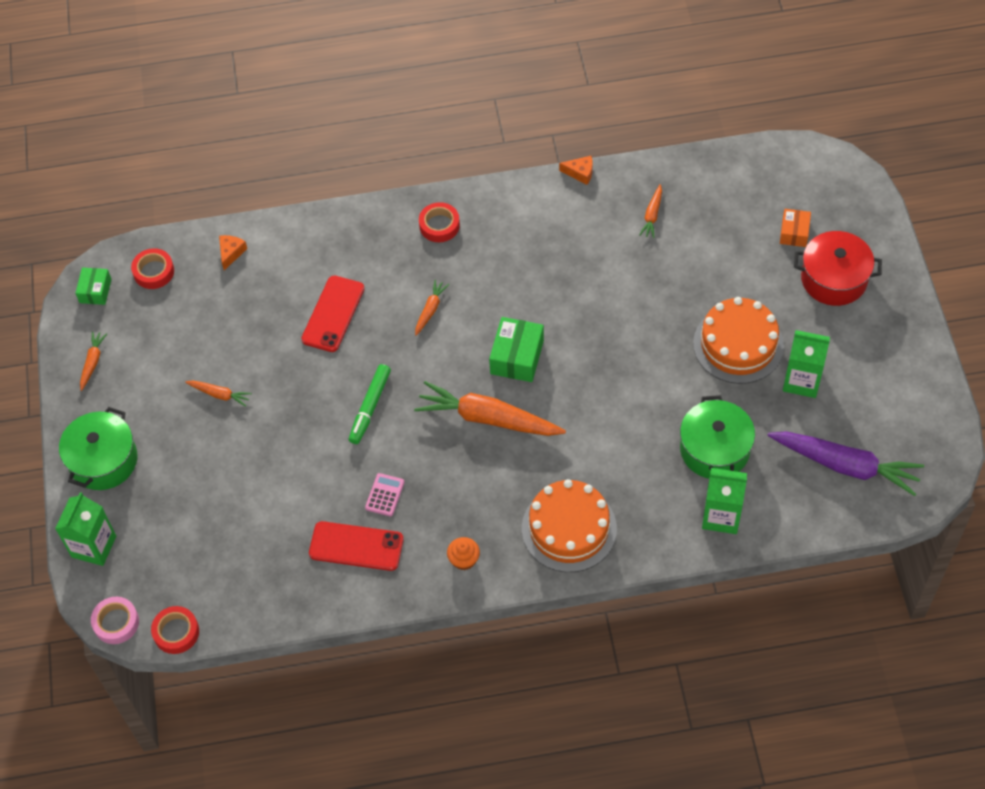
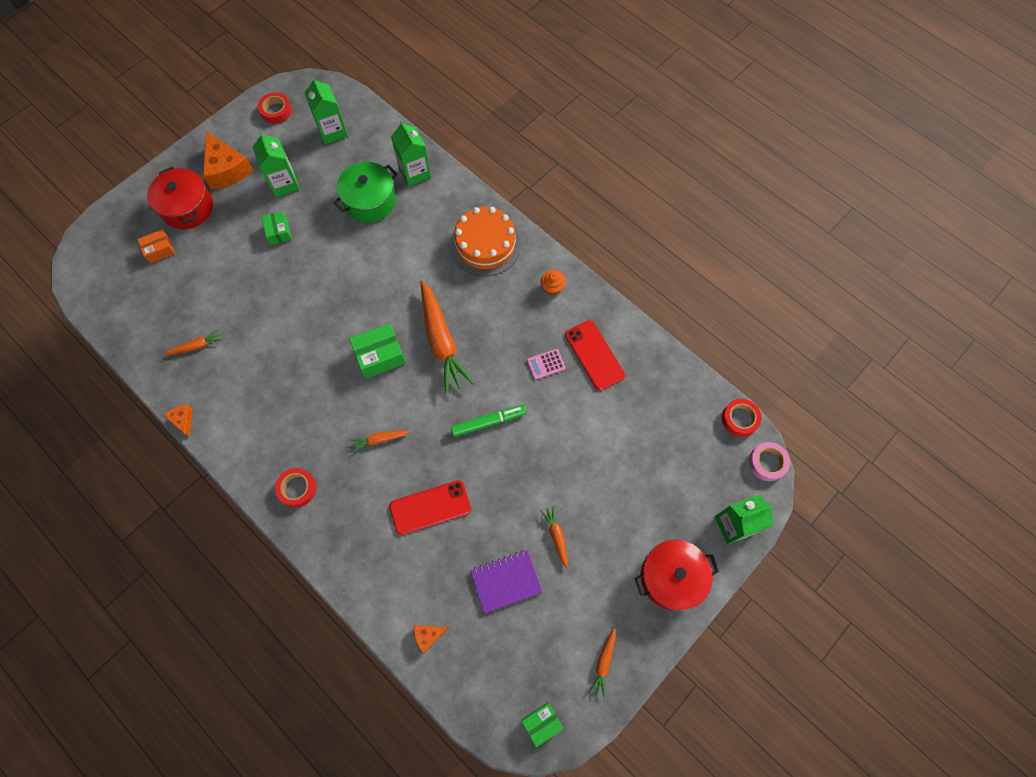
camera: 130 degrees left, 10 degrees up
green pot [59,407,138,490] -> red pot [635,540,719,611]
orange carrot [80,331,107,391] -> orange carrot turned 45 degrees counterclockwise [589,627,616,698]
red tape [131,248,174,289] -> red tape moved to [258,92,292,124]
orange cake [693,297,784,384] -> green box [262,211,292,245]
purple carrot [767,431,924,496] -> green carton [304,77,348,144]
none -> orange cheese [203,131,253,189]
none -> purple notebook [470,550,542,613]

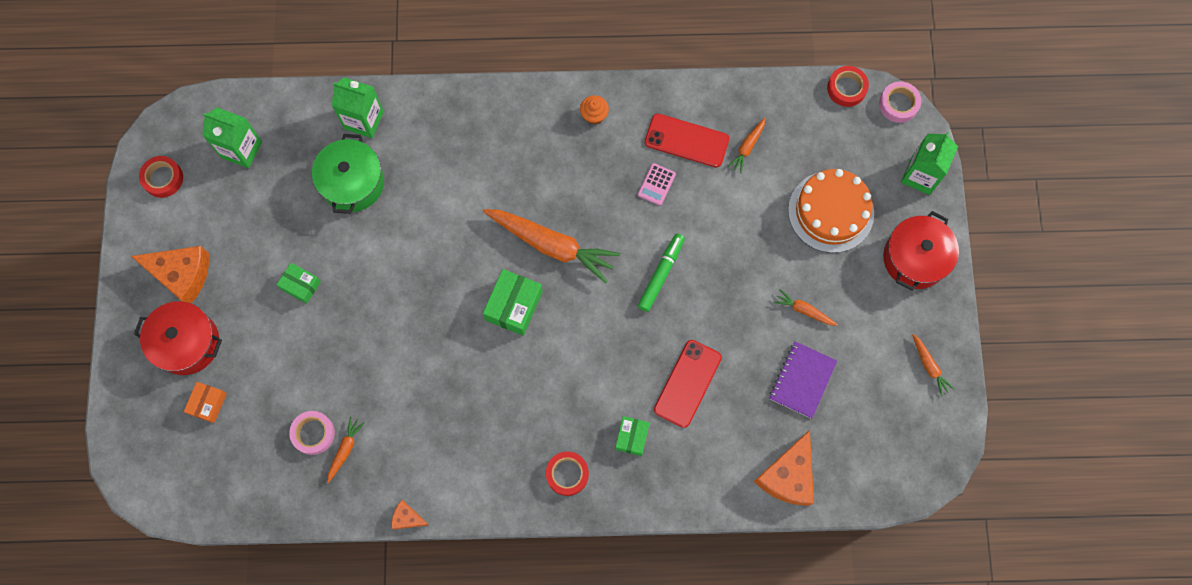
camera: 45 degrees left, 5 degrees up
green carton [253,132,300,197] -> none
orange carrot [350,431,410,452] -> orange carrot moved to [728,117,765,173]
orange cheese [414,625,449,653] -> orange cheese [754,430,814,506], size x2.02
orange cake [450,207,521,276] -> orange cake moved to [788,169,874,253]
green box [522,702,564,747] -> green box moved to [615,416,650,456]
none -> pink tape [289,411,335,455]

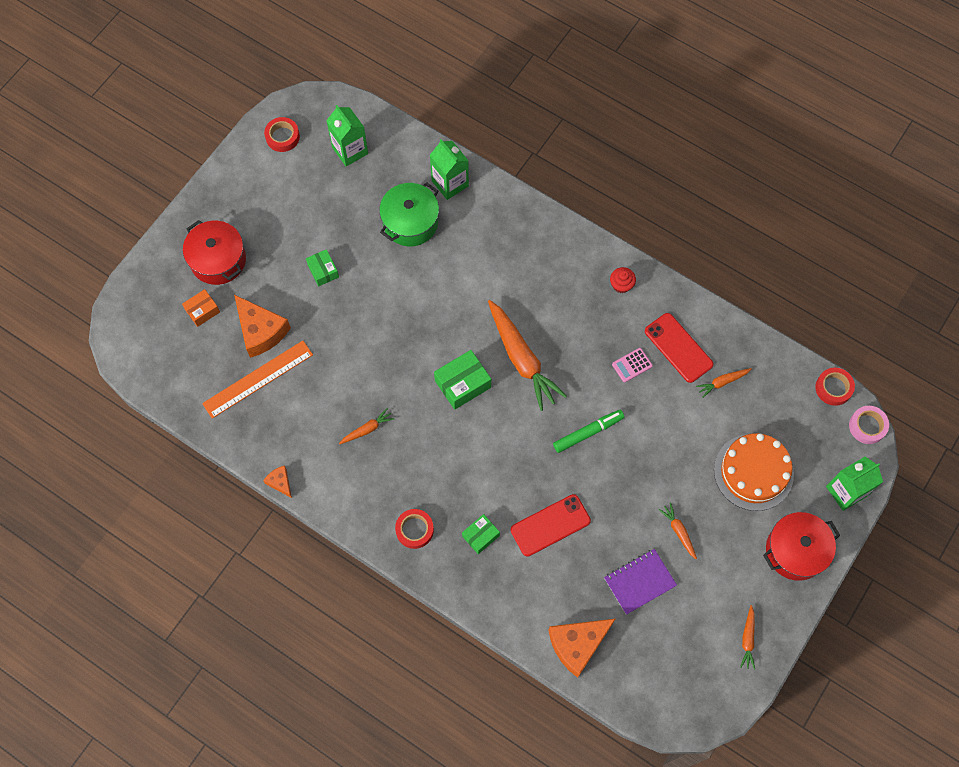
camera: 35 degrees right, 5 degrees down
orange cheese [131,246,209,304] -> orange cheese moved to [234,295,291,358]
pink tape [289,411,335,455] -> orange ruler [202,341,313,419]
orange carrot [327,417,365,483] -> orange carrot moved to [339,408,394,444]
orange cupcake [580,95,609,124] -> red cupcake [610,267,636,293]

